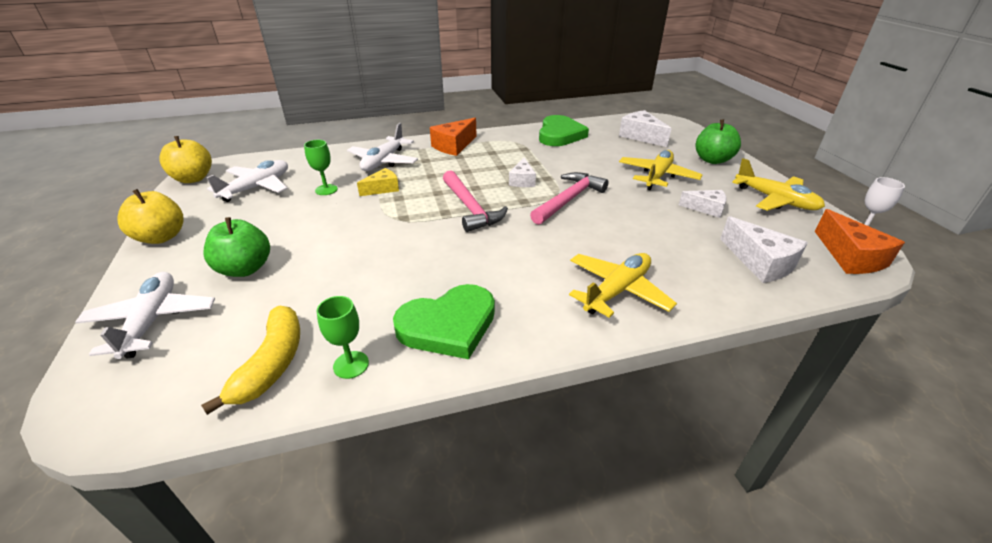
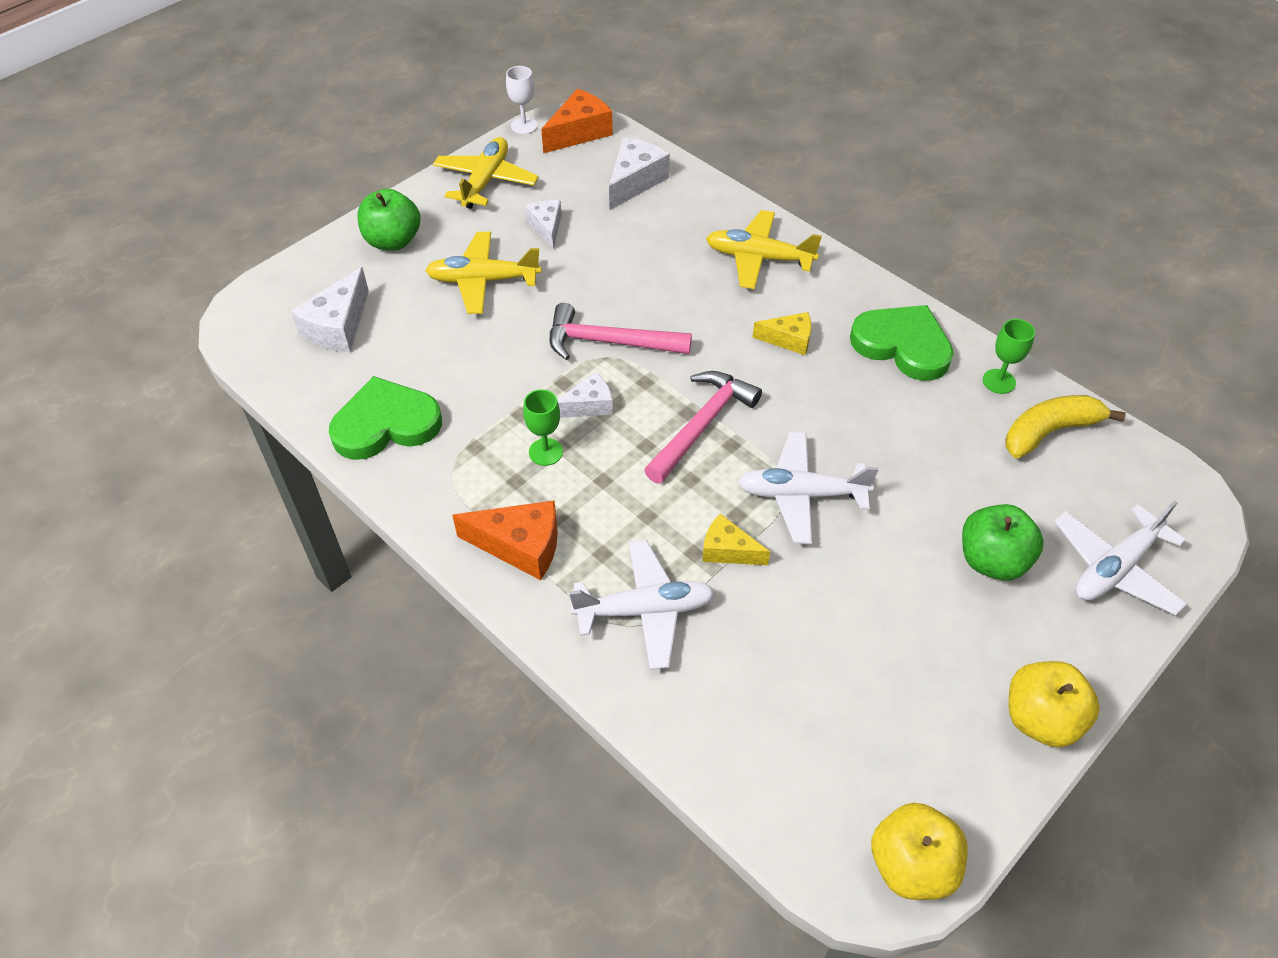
camera: 120 degrees left, 15 degrees up
white plane [206,160,288,202] -> white plane moved to [737,432,879,544]
green goblet [304,140,338,195] -> green goblet moved to [523,389,563,466]
none -> yellow cheese [753,312,811,355]

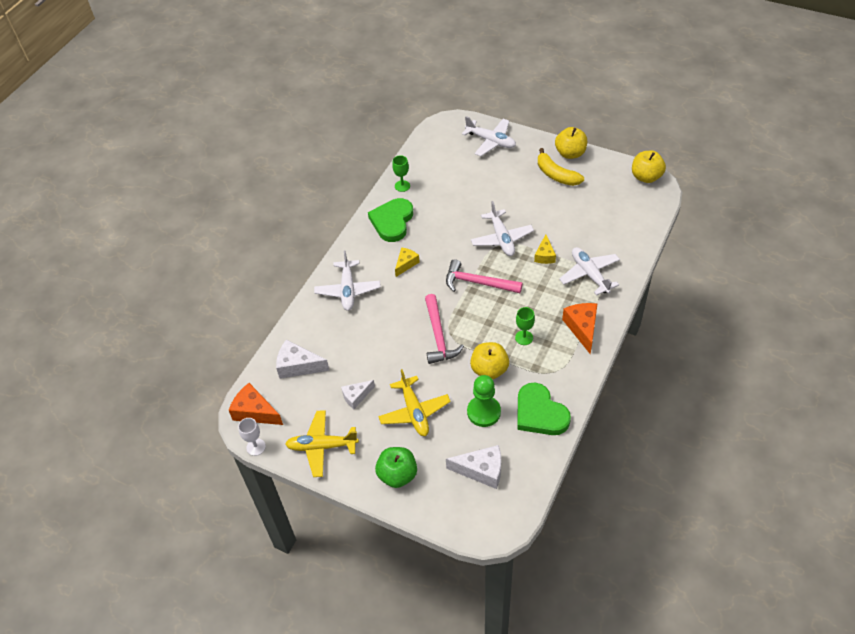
camera: 105 degrees left, 0 degrees up
white cheese [557,372,613,418] -> none
yellow plane [706,210,822,289] -> white plane [314,250,381,311]
yellow cheese [753,312,811,355] -> yellow cheese turned 45 degrees clockwise [395,247,420,277]
green apple [962,504,1044,580] -> none
yellow banana [1006,395,1126,458] -> yellow banana moved to [538,148,584,186]
none -> green pawn [467,375,501,427]
none -> yellow apple [470,342,509,379]

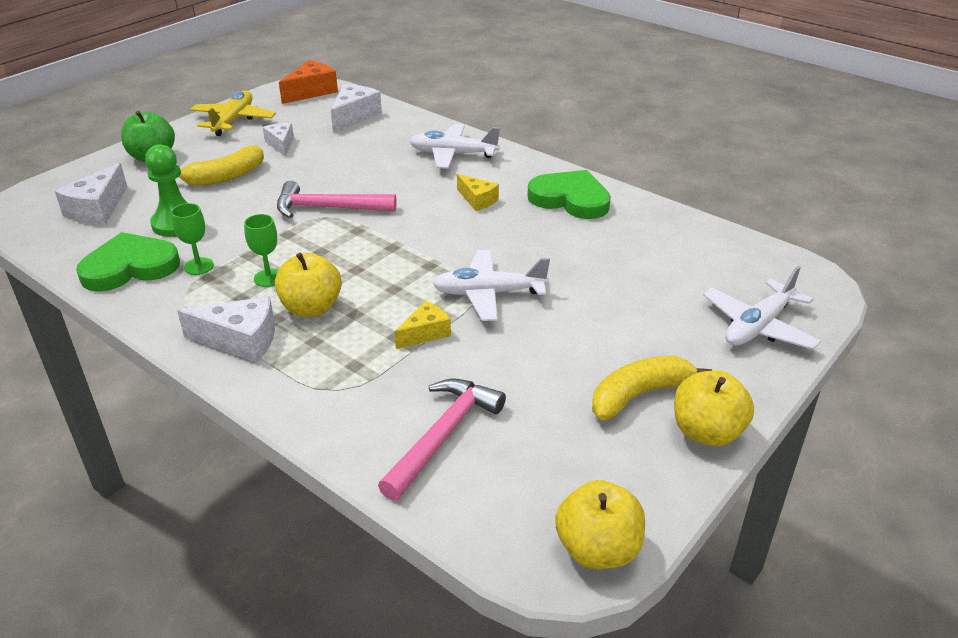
camera: 100 degrees right, 15 degrees down
white goblet [238,418,266,456] -> none
yellow plane [378,369,451,436] -> yellow banana [179,145,264,186]
green goblet [392,155,410,192] -> green goblet moved to [171,203,214,275]
pink hammer [446,259,523,293] -> pink hammer moved to [378,379,506,501]
yellow apple [470,342,509,379] -> yellow apple moved to [275,252,342,317]
yellow cheese [534,234,556,264] -> yellow cheese turned 120 degrees clockwise [395,301,451,349]
white plane [559,247,620,296] -> none
orange cheese [562,303,597,354] -> white cheese [177,296,275,363]

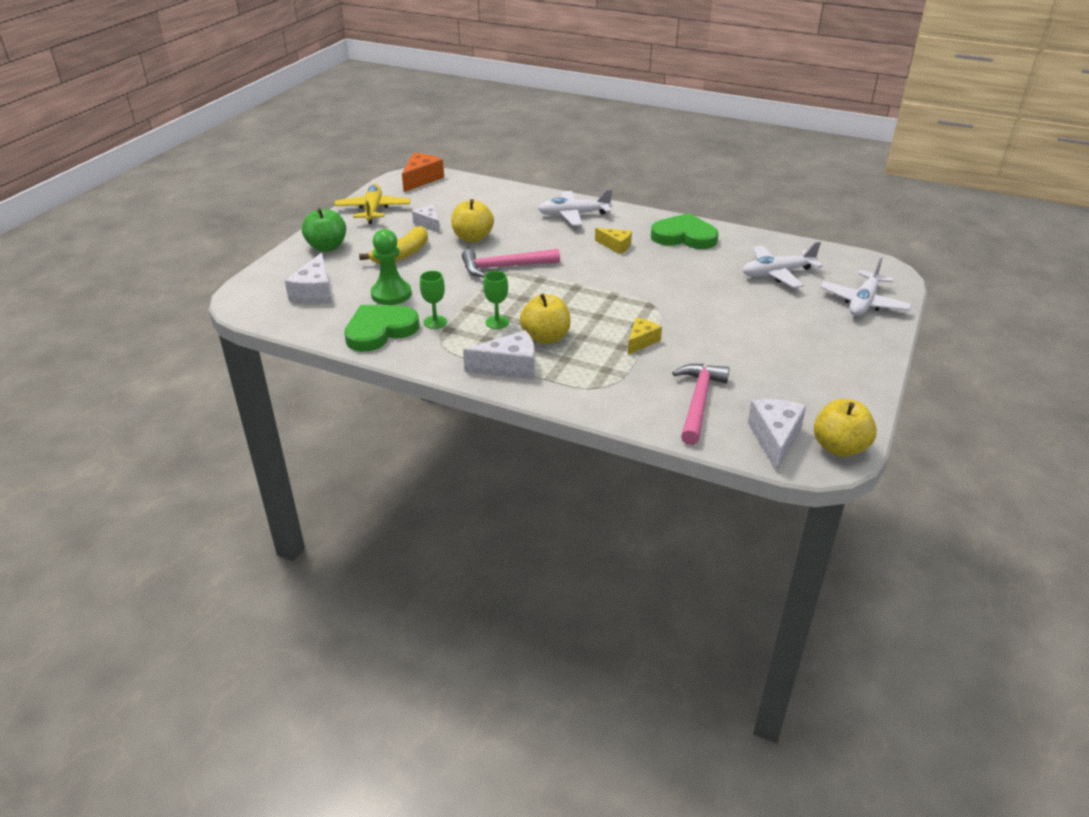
camera: 15 degrees left, 0 degrees up
white cheese [331,84,382,133] -> white cheese moved to [748,399,806,472]
white plane [433,250,550,321] -> white plane moved to [743,241,823,288]
yellow banana [592,356,712,420] -> none
yellow apple [674,370,754,446] -> yellow apple moved to [451,199,494,242]

